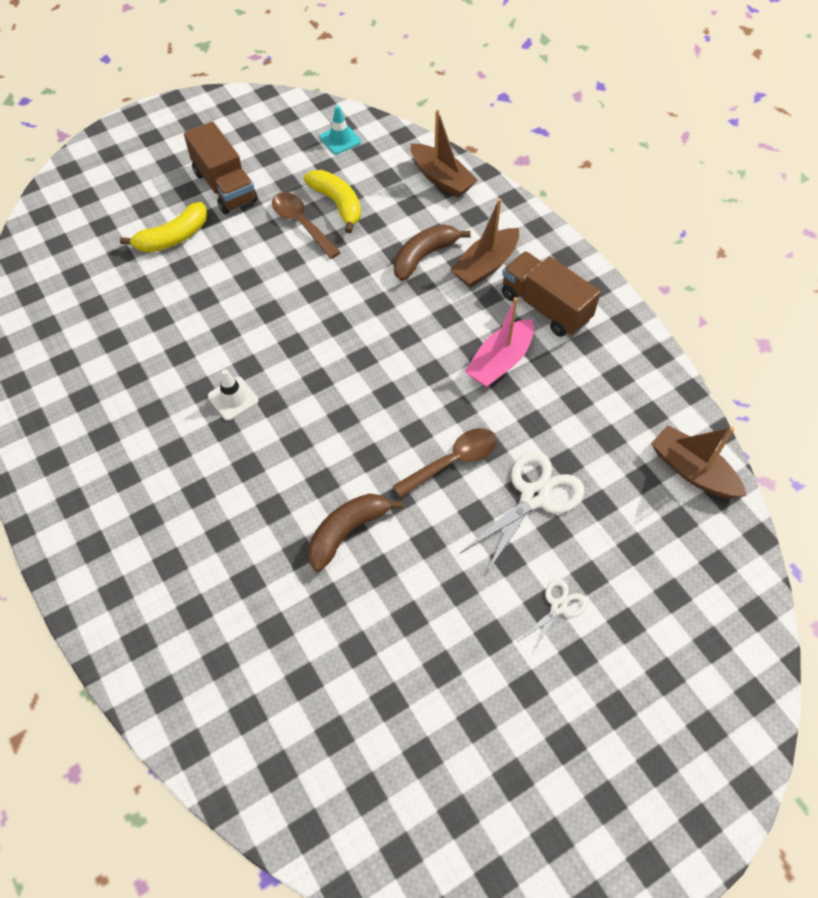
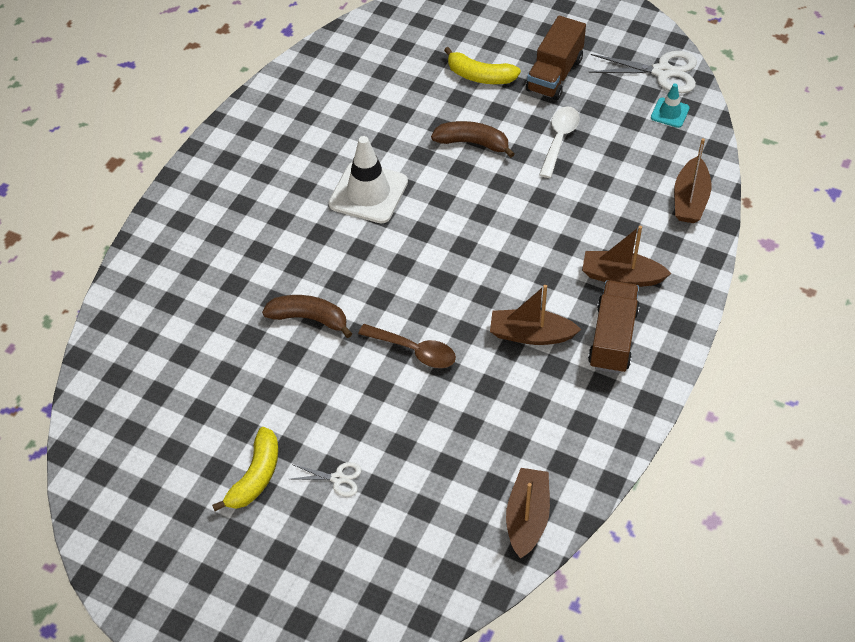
camera: 60 degrees right, 5 degrees down
white traffic cone [208,369,259,421] -> white traffic cone [329,136,408,223], size x1.93
brown spoon [272,192,341,259] -> white spoon [539,106,580,178]
yellow banana [304,170,361,233] -> yellow banana moved to [212,427,278,511]
brown banana [394,225,471,281] -> brown banana moved to [431,121,515,158]
white scissors [460,451,585,574] -> white scissors moved to [589,51,697,93]
pink boat [464,297,534,388] -> brown boat [490,285,582,345]

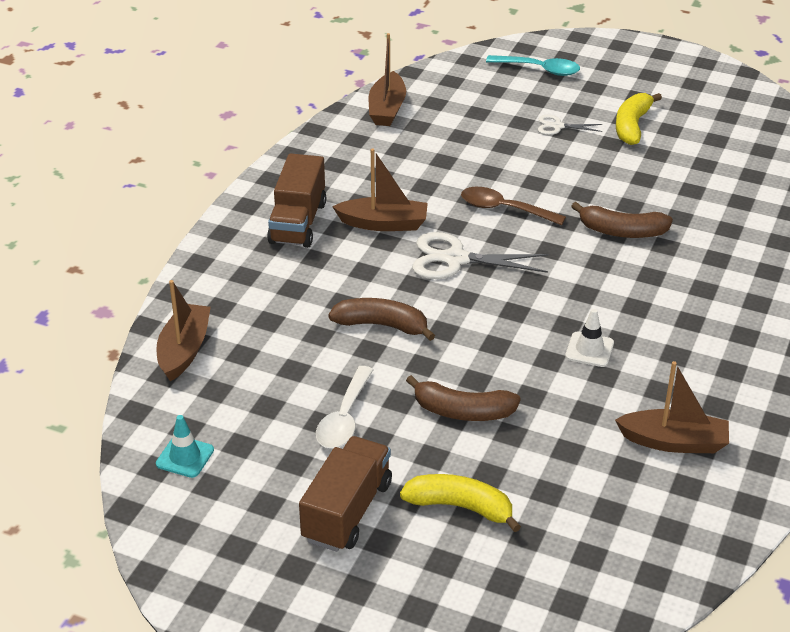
camera: 175 degrees right, 15 degrees down
white traffic cone [329,136,408,223] -> white traffic cone [565,309,614,367], size x0.52
brown boat [582,226,672,287] -> brown boat moved to [615,361,729,453]
white scissors [589,51,697,93] -> white scissors moved to [412,232,549,279]
none -> brown banana [328,298,435,341]
none -> turquoise spoon [486,55,580,76]

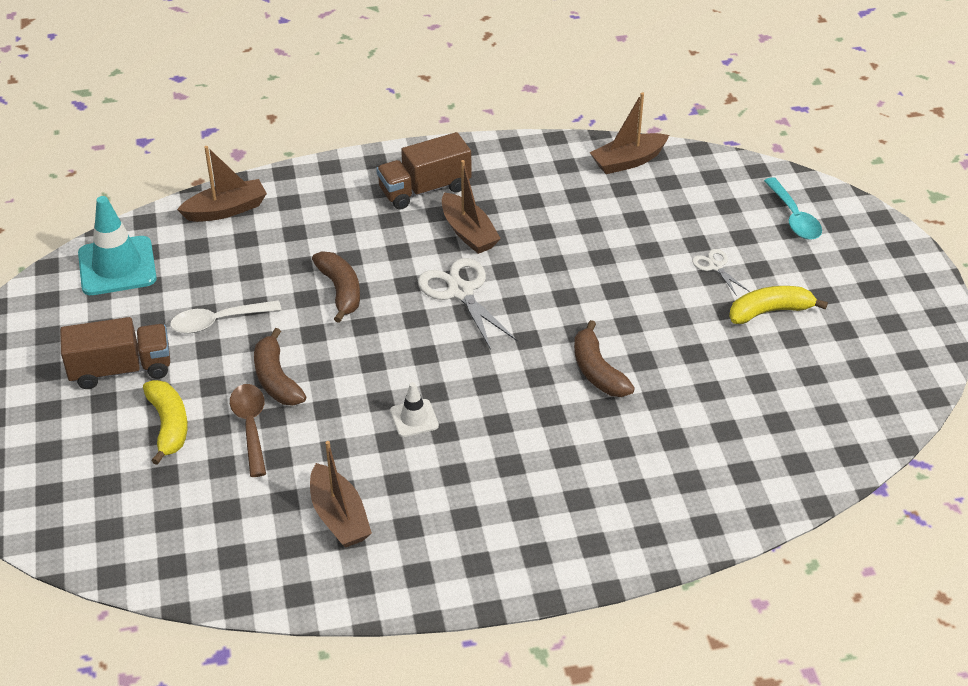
camera: 55 degrees right, 5 degrees up
turquoise traffic cone [156,415,214,478] -> turquoise traffic cone [78,196,157,295], size x1.93
brown spoon [461,187,566,225] -> brown spoon moved to [230,384,266,477]

